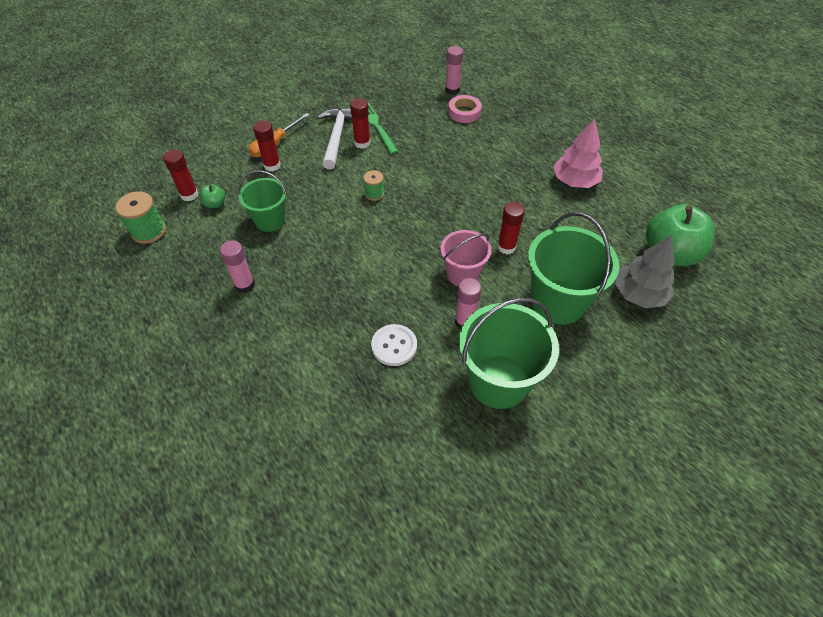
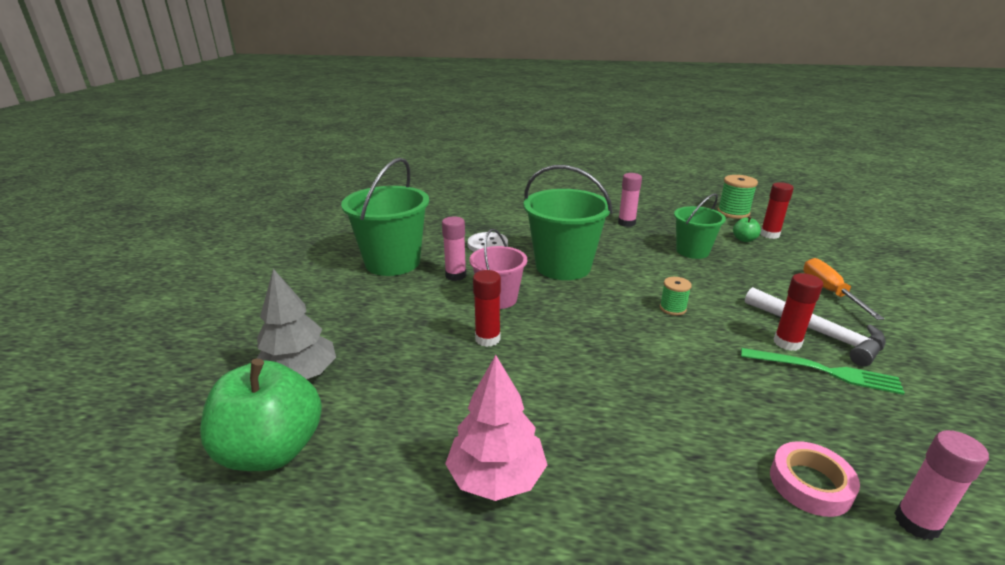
camera: 135 degrees right, 25 degrees down
red glue stick [253,121,281,171] -> none
green bucket [528,212,619,325] -> green bucket moved to [523,165,612,280]

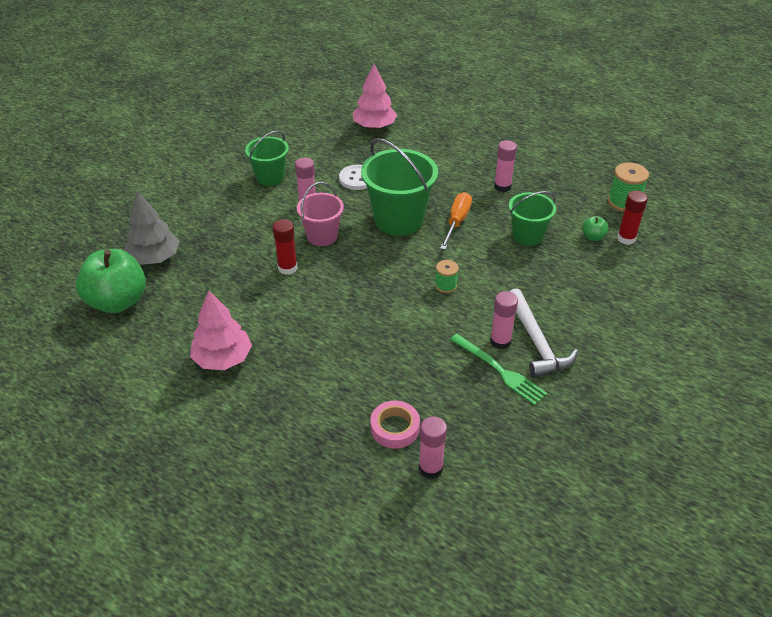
camera: 25 degrees right, 15 degrees up
green bucket [341,158,429,276] -> green bucket [245,131,289,186], size x0.61
red glue stick [774,273,823,351] -> pink glue stick [490,291,518,350]
orange screwdriver [803,258,884,320] -> orange screwdriver moved to [440,192,472,250]
none -> pink tree [353,64,397,129]

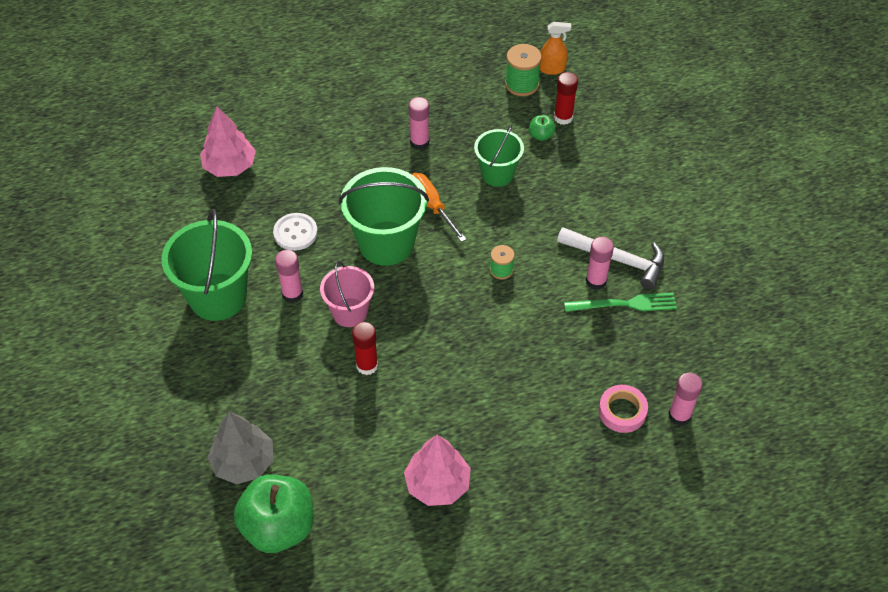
camera: 50 degrees left, 10 degrees up
green bucket [245,131,289,186] -> green bucket [161,209,252,321], size x1.64
none -> orange spray bottle [540,22,571,75]

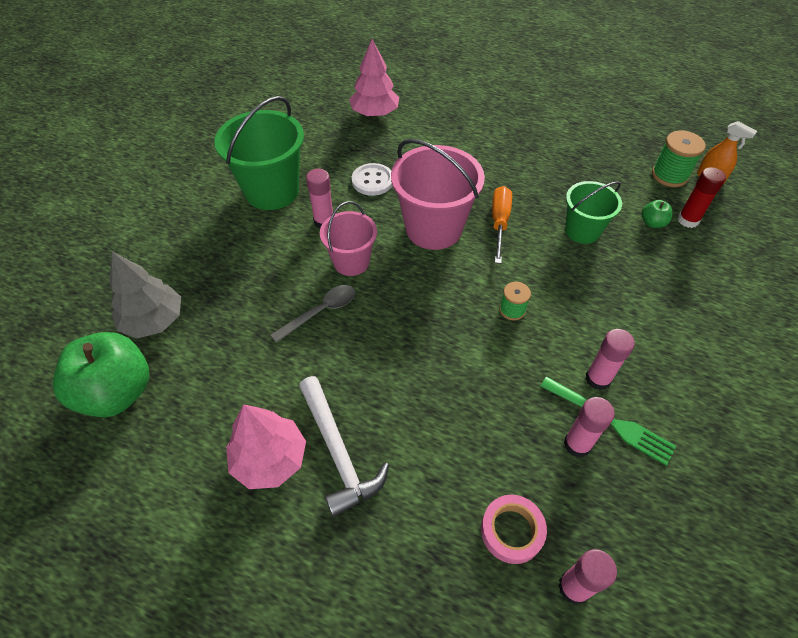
camera: 40 degrees right, 0 degrees up
green bucket [339,167,429,266] -> pink bucket [391,139,485,250]
red glue stick [352,322,378,375] -> grey spoon [271,285,355,343]
pink glue stick [409,97,429,150] -> pink glue stick moved to [564,397,615,457]
white hammer [557,227,664,289] -> white hammer moved to [299,376,389,517]

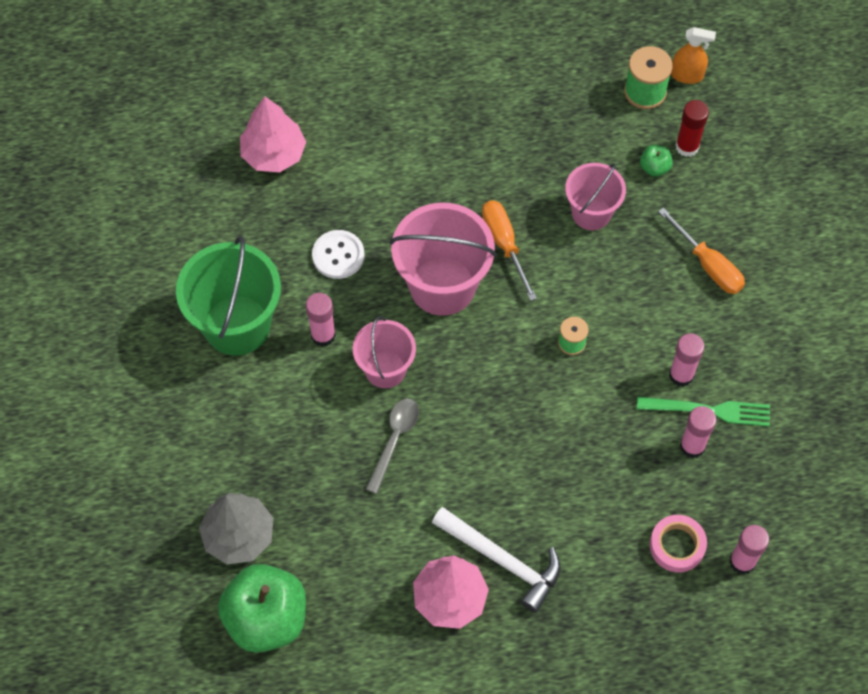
camera: 30 degrees left, 10 degrees up
green bucket [565,181,622,244] -> pink bucket [565,163,626,230]
none -> orange screwdriver [658,207,745,294]

